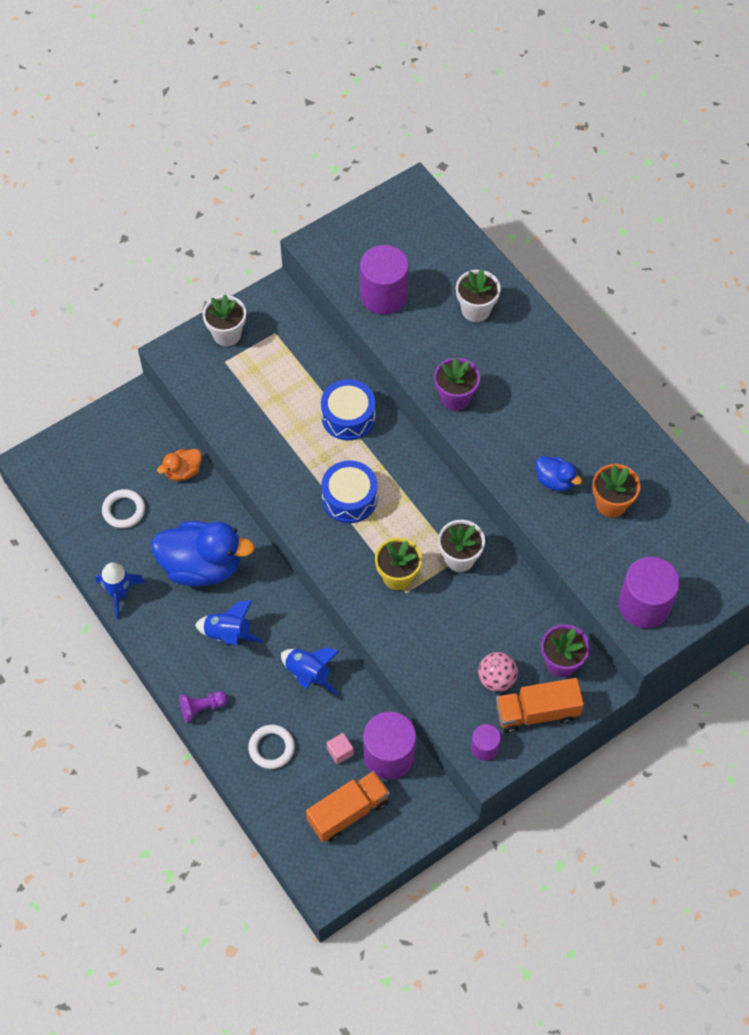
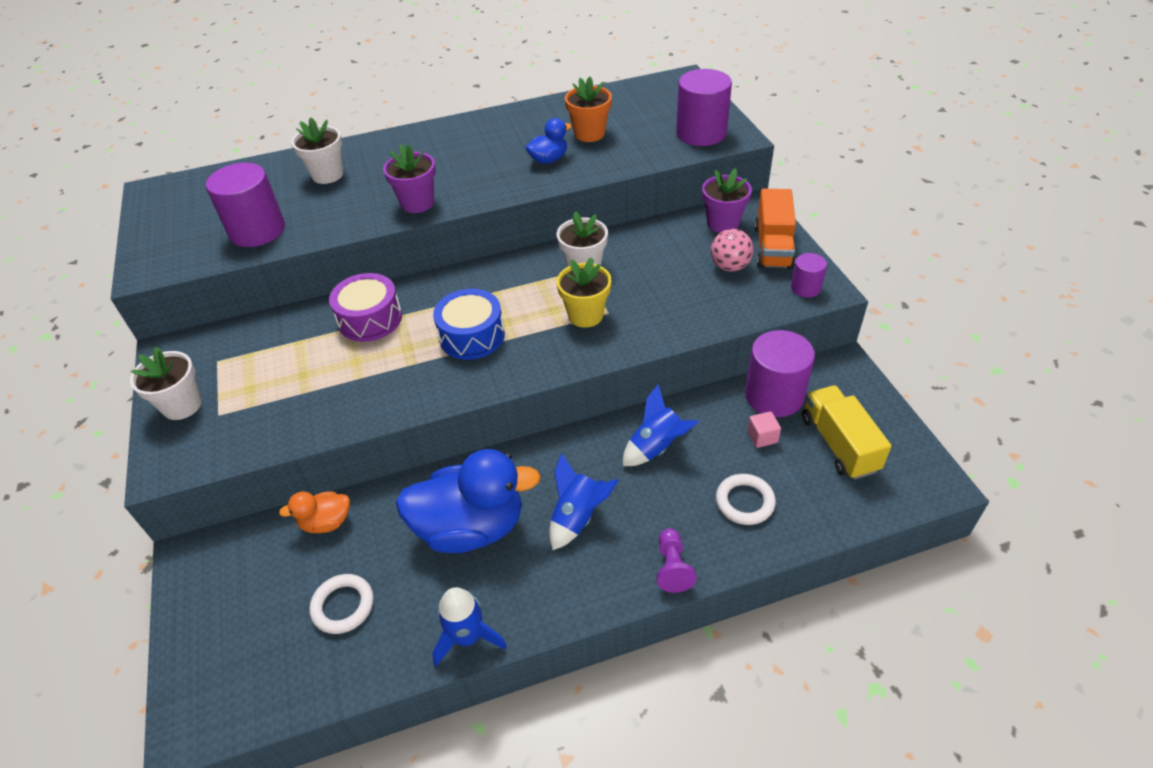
camera: 70 degrees left, 15 degrees down
blue duck [151,521,255,587] -> blue duck turned 60 degrees clockwise [396,449,541,553]
orange duck [157,449,202,481] -> orange duck turned 90 degrees clockwise [279,491,350,533]
orange truck [306,771,390,842] -> yellow truck [802,385,892,480]
blue drum [321,379,376,440] -> purple drum [329,273,402,342]

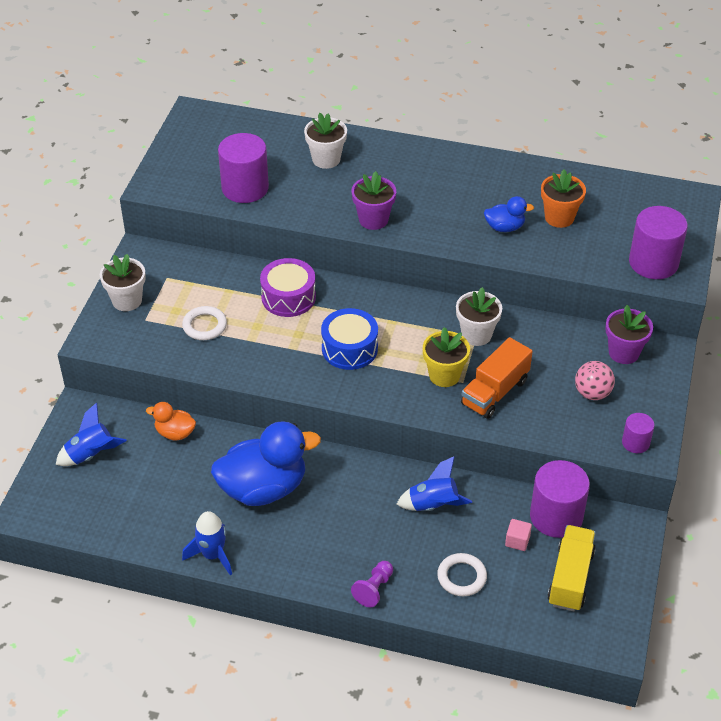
camera: 30 degrees right, 0 degrees up
white ring [309,574,374,634] -> white ring moved to [182,306,227,340]
blue duck [396,449,541,553] -> blue duck turned 45 degrees counterclockwise [211,421,321,506]
blue rocket [549,453,619,550] -> blue rocket moved to [56,403,127,466]
orange truck [754,189,796,269] -> orange truck moved to [461,337,533,419]

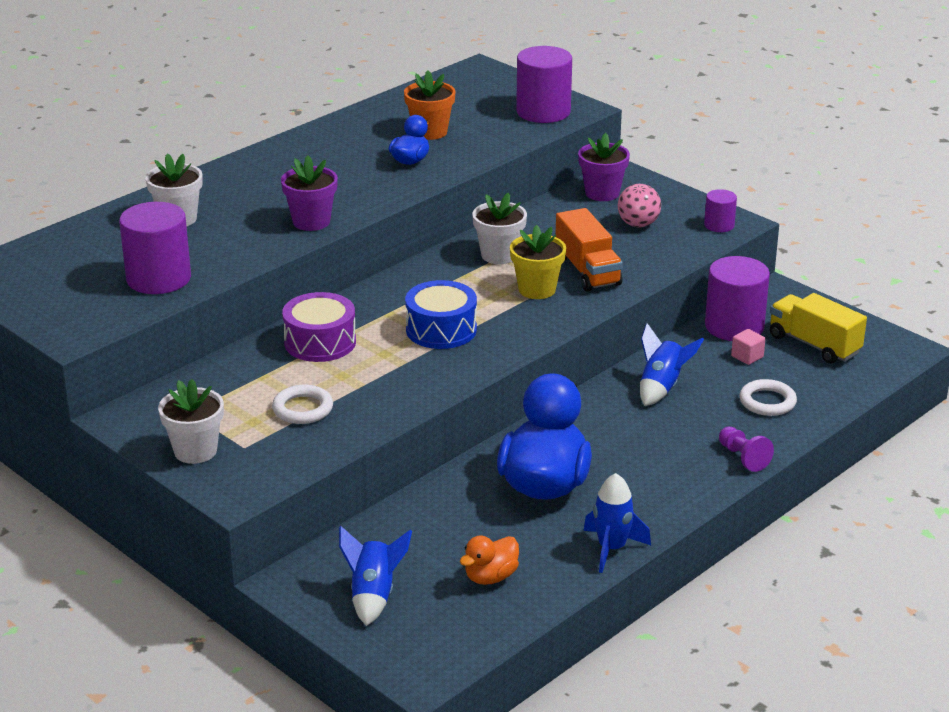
camera: 60 degrees left, 15 degrees down
orange duck [146,402,196,440] -> orange duck moved to [460,536,519,585]

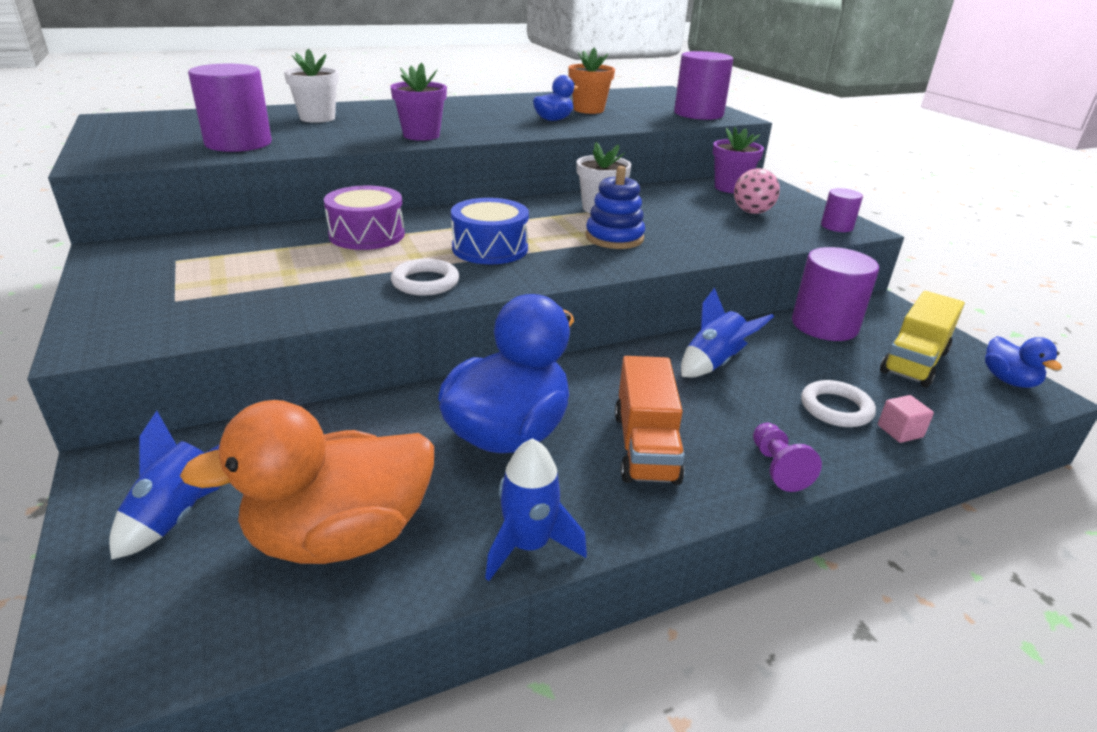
camera: 20 degrees right, 0 degrees up
white flower pot [158,379,224,464] -> none
white ring [272,385,333,424] -> white ring moved to [391,258,459,296]
orange duck [460,536,519,585] -> orange duck [180,400,434,564], size x2.08
yellow flower pot [510,225,566,299] -> blue stacking toy [586,166,645,249]
orange truck [555,208,623,291] -> orange truck moved to [615,356,685,485]
pink cube [731,329,765,365] -> pink cube moved to [878,395,934,443]
yellow truck [770,293,867,364] -> yellow truck turned 120 degrees counterclockwise [880,291,965,388]
none -> blue duck [985,336,1062,388]

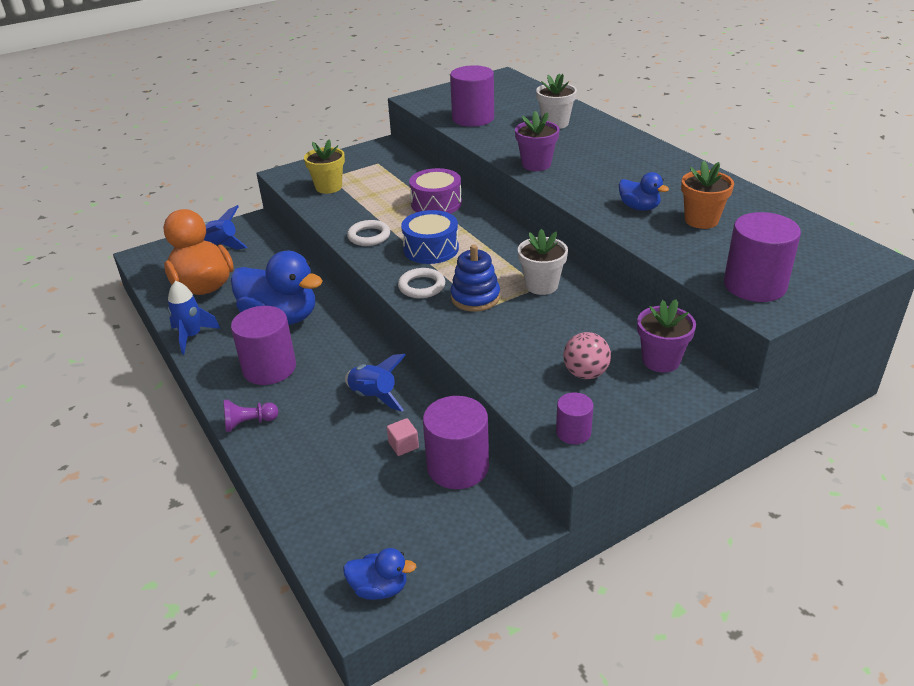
camera: 85 degrees right, 5 degrees up
orange truck [615,356,685,485] -> purple cylinder [231,306,296,385]
white ring [801,380,876,427] -> white ring moved to [398,268,445,298]
pink cube [878,395,934,443] -> pink cube moved to [387,418,419,456]
yellow truck [880,291,965,388] -> none
blue duck [985,336,1062,388] -> blue duck turned 150 degrees counterclockwise [343,548,416,600]
none -> yellow flower pot [304,140,345,194]

